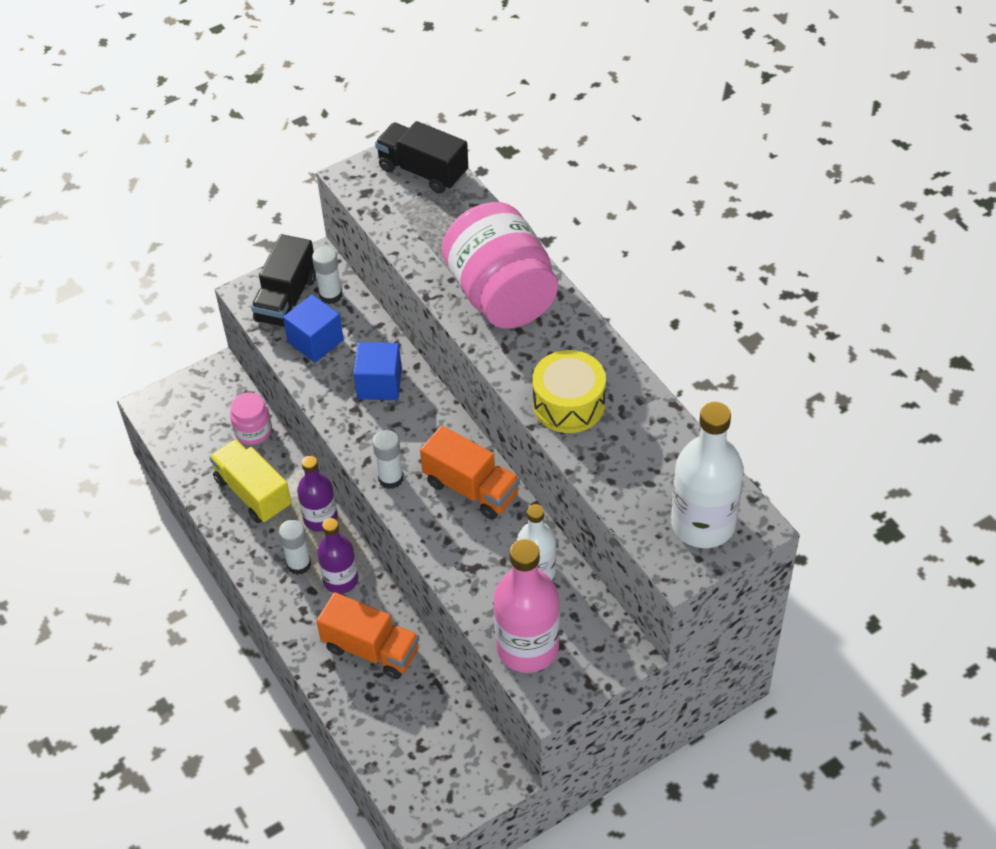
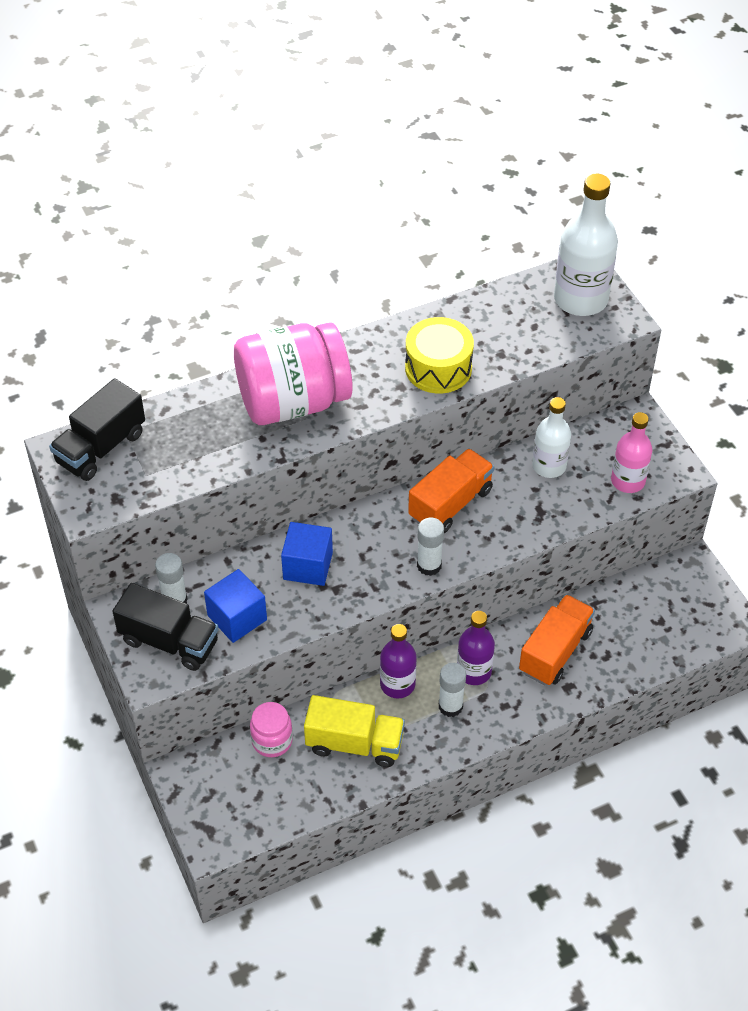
camera: 85 degrees left, 0 degrees up
yellow truck [209,439,292,523] -> yellow truck turned 135 degrees counterclockwise [304,695,405,767]
pink bottle [493,539,560,673] -> pink bottle [611,412,652,493], size x0.62

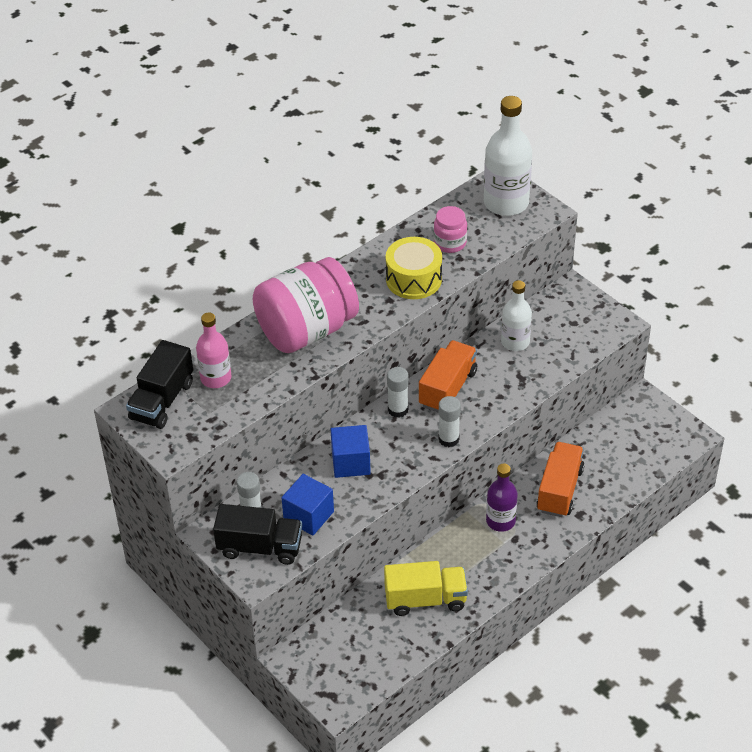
camera: 15 degrees left, 5 degrees down
pink jar [250,702,293,757] -> pink jar moved to [434,206,467,253]
purple bottle [380,624,417,699] -> none
white glue stick [439,663,466,717] -> white glue stick moved to [387,367,409,418]
pink bottle [611,412,652,493] -> pink bottle moved to [196,313,231,388]

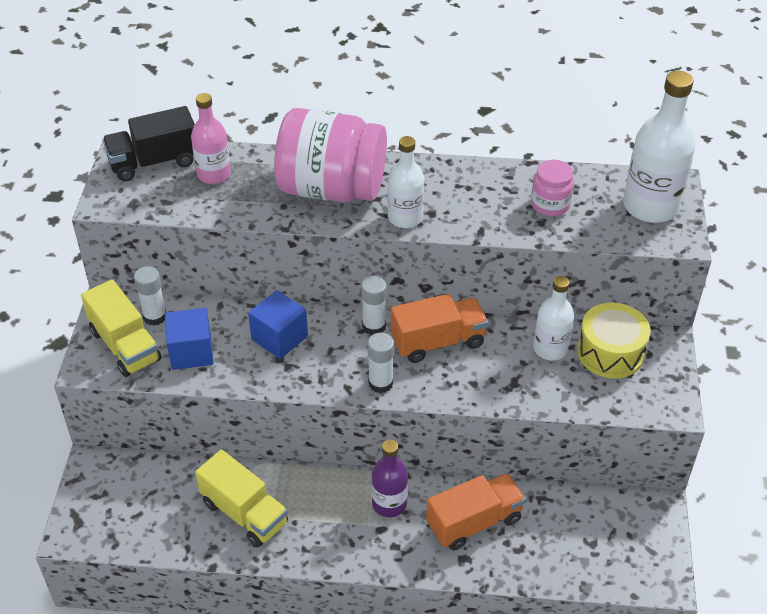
camera: 45 degrees right, 0 degrees up
black truck [213,504,302,565] -> yellow truck [81,279,162,377]
yellow drum [386,237,442,299] -> yellow drum moved to [577,302,650,379]
none -> white bottle [388,136,425,228]

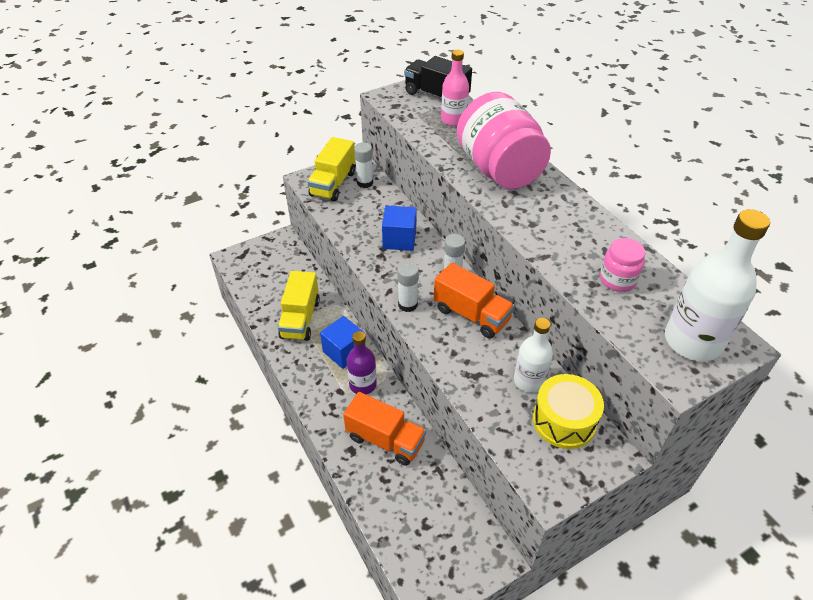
camera: 55 degrees right, 0 degrees up
blue cube [165,308,214,370] -> blue cube moved to [320,316,363,369]
white bottle [388,136,425,228] -> none

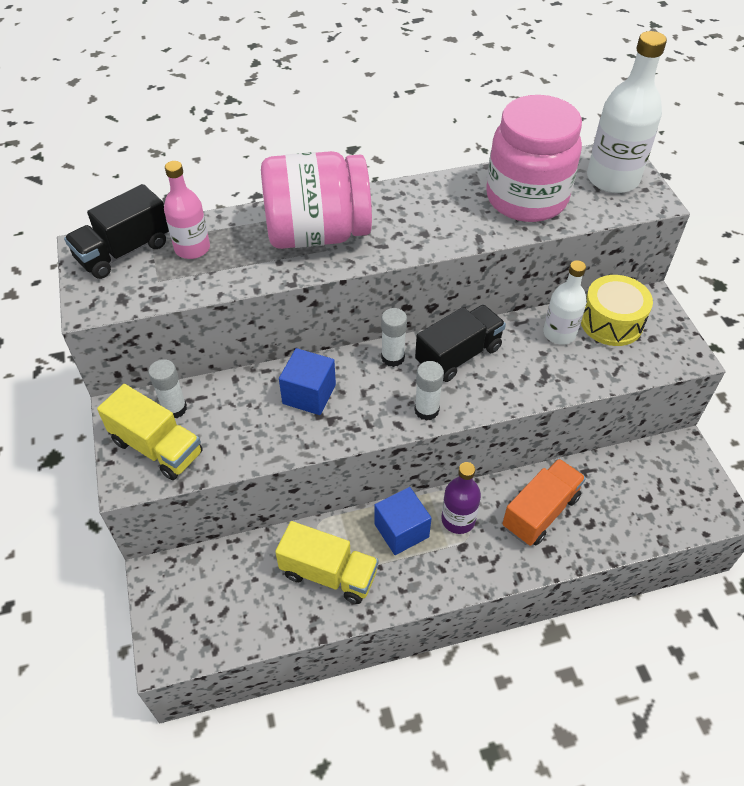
camera: 75 degrees left, 5 degrees up
orange truck [434,263,515,338] -> black truck [415,305,506,382]
pink jar [600,238,645,292] -> pink jar [486,95,582,222], size x2.16

